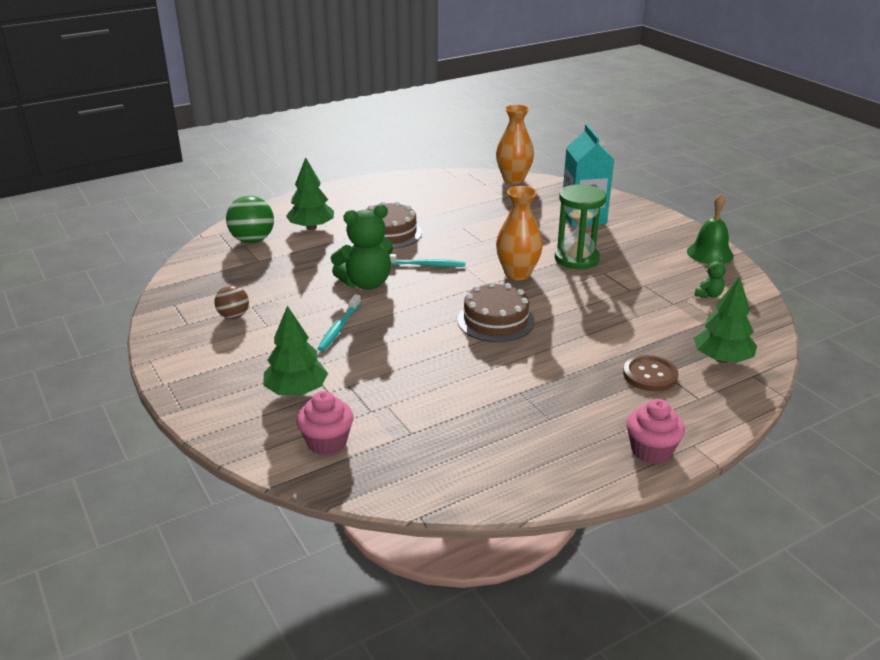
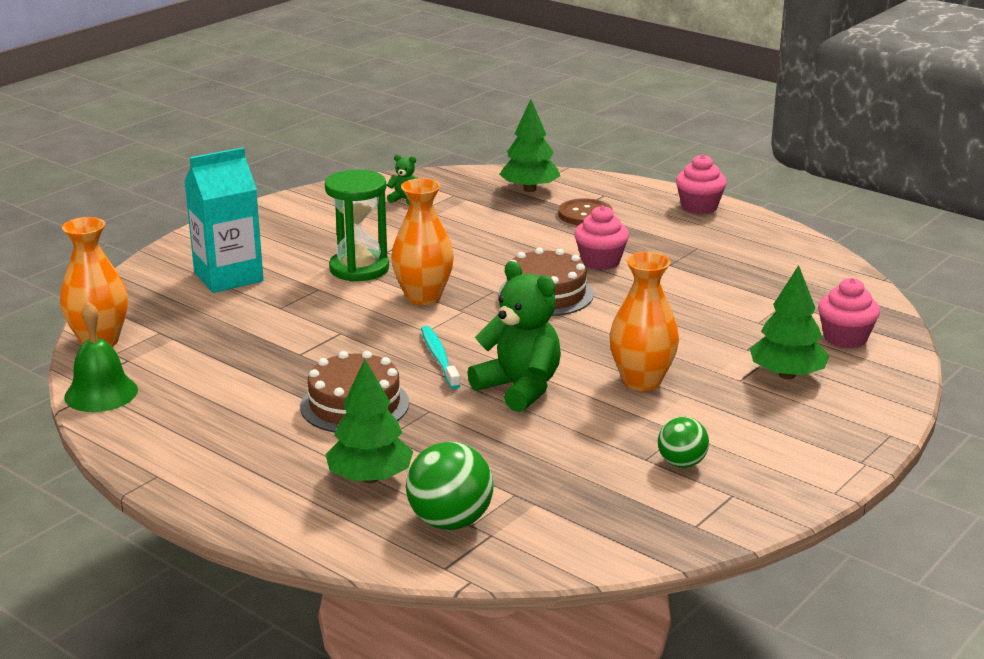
camera: 110 degrees left, 5 degrees down
brown ball [214,285,249,319] -> green ball [658,417,709,468]
turquoise toothbrush [317,294,361,351] -> orange vase [609,252,679,391]
green bell [687,194,734,264] -> green bell moved to [64,302,138,412]
none -> pink cupcake [574,206,629,270]

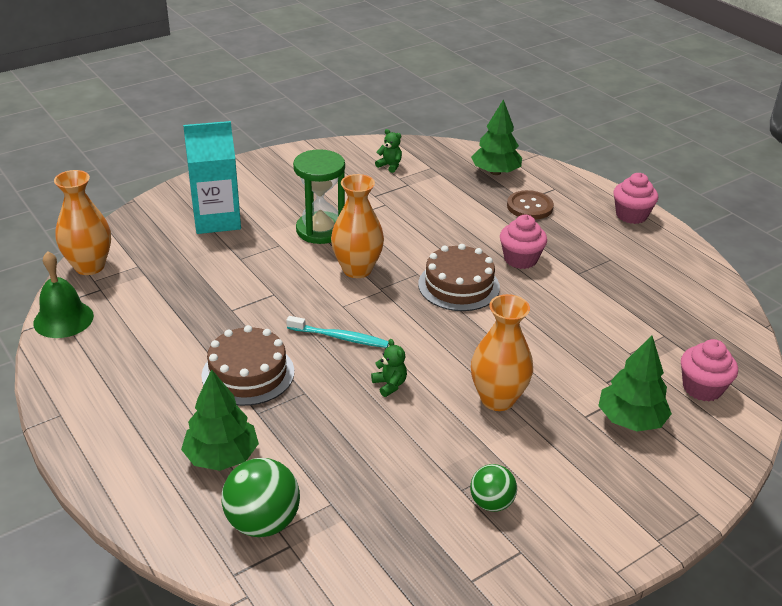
camera: 15 degrees right, 10 degrees up
turquoise toothbrush [421,326,460,389] -> turquoise toothbrush turned 105 degrees clockwise [286,316,389,348]
green teddy bear [467,261,561,412] -> green teddy bear [371,339,407,397], size x0.45

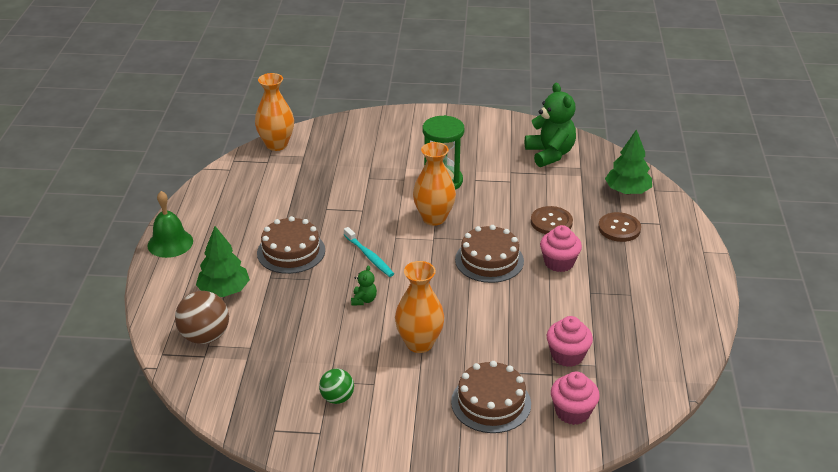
camera: 40 degrees right, 0 degrees up
green bell [33,251,94,338] -> green bell moved to [147,191,193,258]
turquoise carton [183,121,241,234] -> none
green ball [222,458,300,537] -> brown ball [175,291,229,344]
green teddy bear [375,129,402,173] -> green teddy bear [525,83,576,167], size x2.20
green tree [598,336,672,432] -> brown cake [451,361,531,433]
pink cupcake [613,173,658,224] -> pink cupcake moved to [547,316,593,367]
none -> brown button [531,206,573,234]

